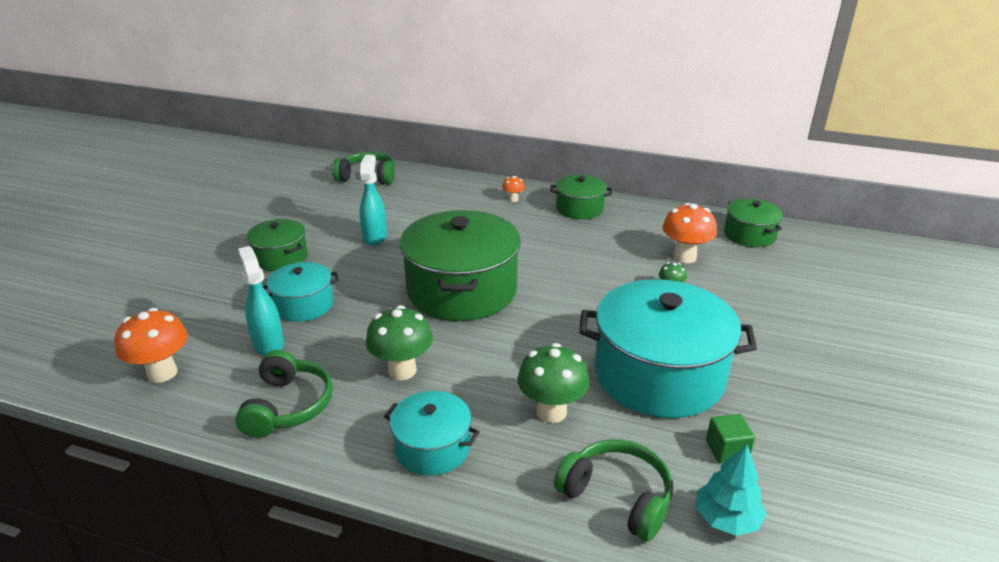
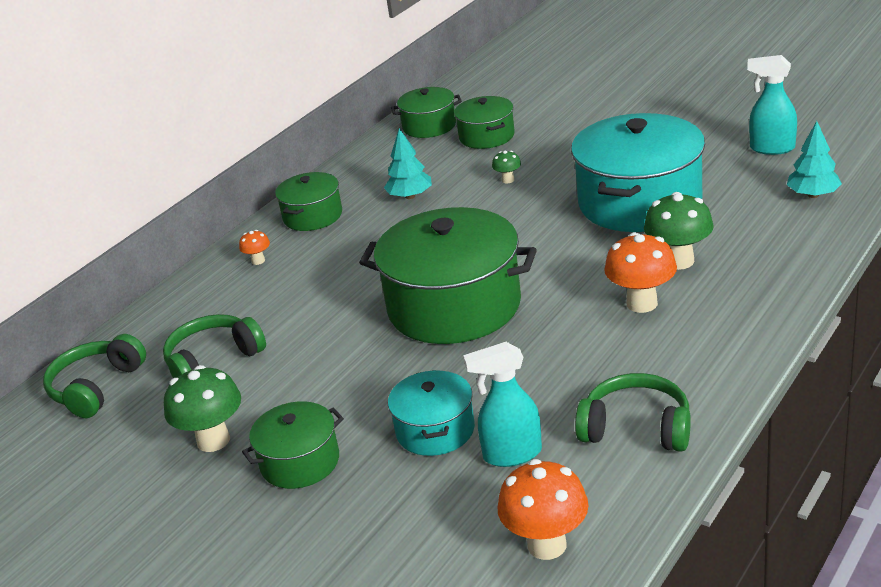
camera: 70 degrees left, 0 degrees up
turquoise spray bottle [359,155,387,246] -> turquoise spray bottle moved to [747,55,797,155]
green mushroom [366,305,433,380] -> green mushroom moved to [164,365,241,452]
turquoise pot [384,391,480,476] -> none
green headphones [554,439,673,542] -> green headphones moved to [163,314,266,378]
orange mushroom [663,203,717,263] -> orange mushroom moved to [604,232,677,313]
green cube [706,414,755,463] -> none
none -> turquoise tree [384,128,432,199]
none -> green pot [454,96,515,149]

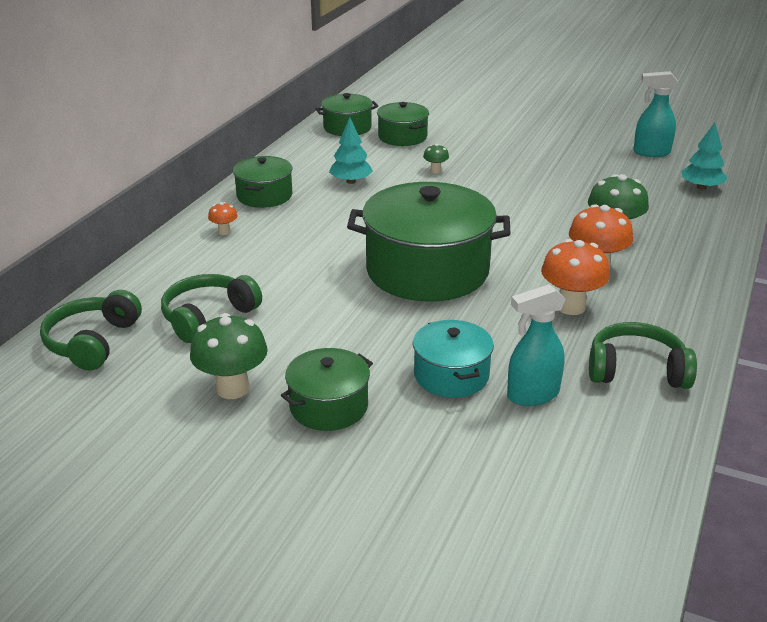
camera: 15 degrees left, 0 degrees up
orange mushroom [497,459,589,560] -> orange mushroom moved to [541,239,610,315]
turquoise pot [571,113,705,232] -> none

